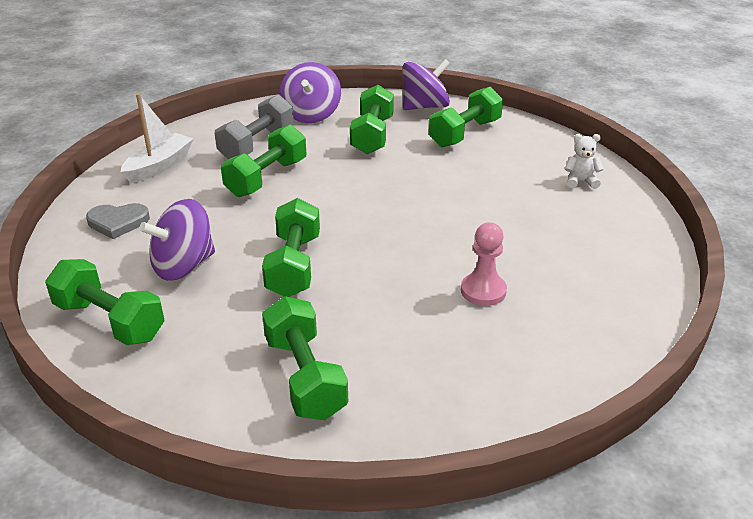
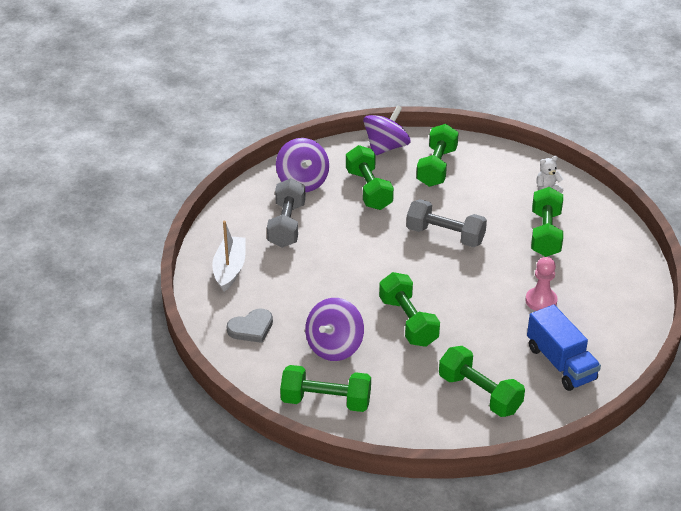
camera: 25 degrees left, 5 degrees up
green dumbbell [221,125,306,197] -> green dumbbell moved to [531,187,563,257]
none -> grey dumbbell [406,199,487,247]
none -> blue truck [527,305,601,391]

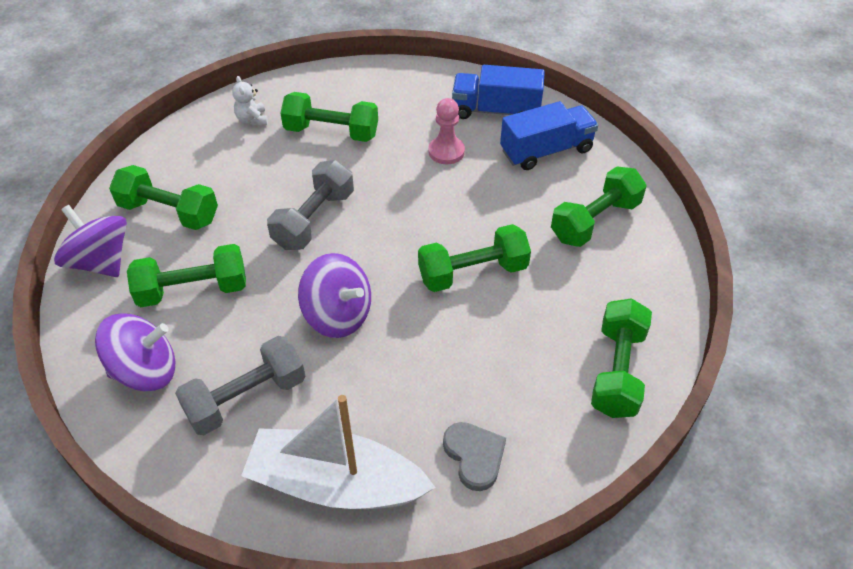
camera: 85 degrees left, 10 degrees up
white boat [212,221,246,292] -> white boat [241,395,436,509], size x1.53
grey dumbbell [267,178,306,248] -> grey dumbbell turned 45 degrees counterclockwise [175,336,305,435]
purple spinning top [305,298,364,361] -> purple spinning top moved to [298,253,371,338]
none -> blue truck [452,65,545,119]

